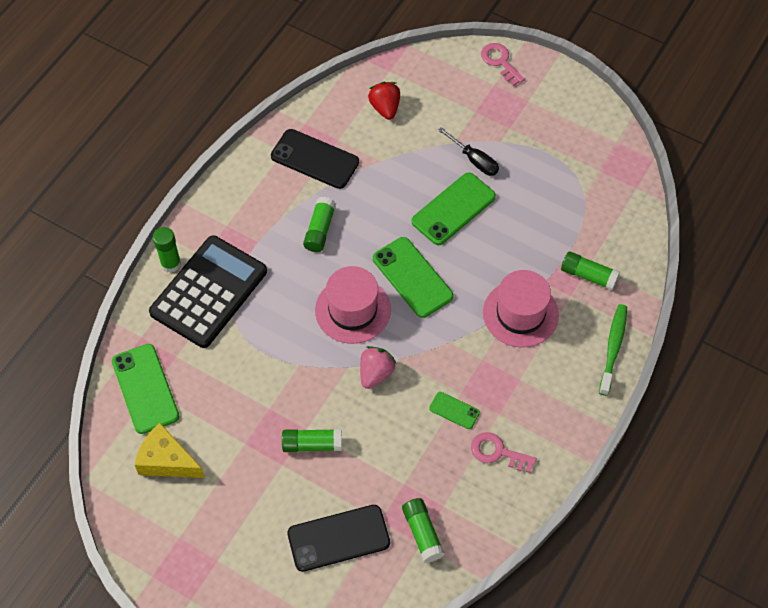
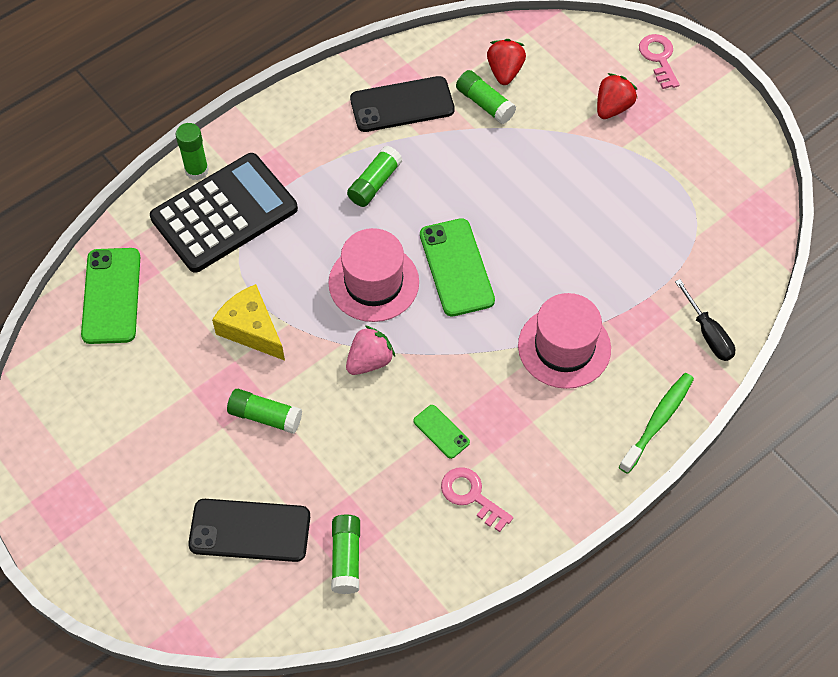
camera: 20 degrees right, 0 degrees up
yellow cheese [135,423,205,478] -> yellow cheese moved to [212,284,285,361]
black phone [271,129,359,189] -> black phone turned 60 degrees counterclockwise [350,76,455,132]
green phone [411,172,496,245] -> none
black screwdriver [438,127,499,176] -> black screwdriver moved to [675,279,735,361]
green glue stick [561,251,620,290] -> green glue stick moved to [456,70,516,124]
none -> red strawberry [597,73,637,119]

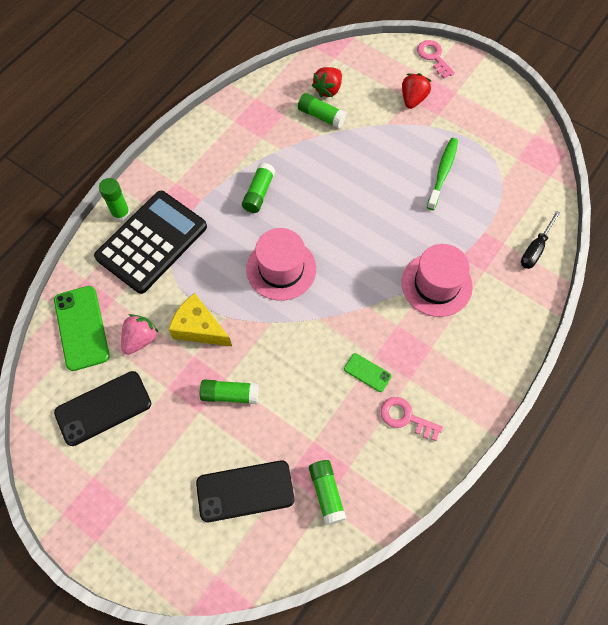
camera: 15 degrees left, 5 degrees up
pink strawberry [346,325,395,375] -> pink strawberry moved to [121,314,158,355]
black phone [350,76,455,132] -> black phone moved to [54,371,151,446]
green phone [420,218,495,316] -> none
red strawberry [487,39,526,85] -> red strawberry turned 135 degrees counterclockwise [312,67,342,97]
green toothbrush [619,373,694,474] -> green toothbrush moved to [427,138,458,210]
black screwdriver [675,279,735,361] -> black screwdriver turned 75 degrees clockwise [521,211,560,269]

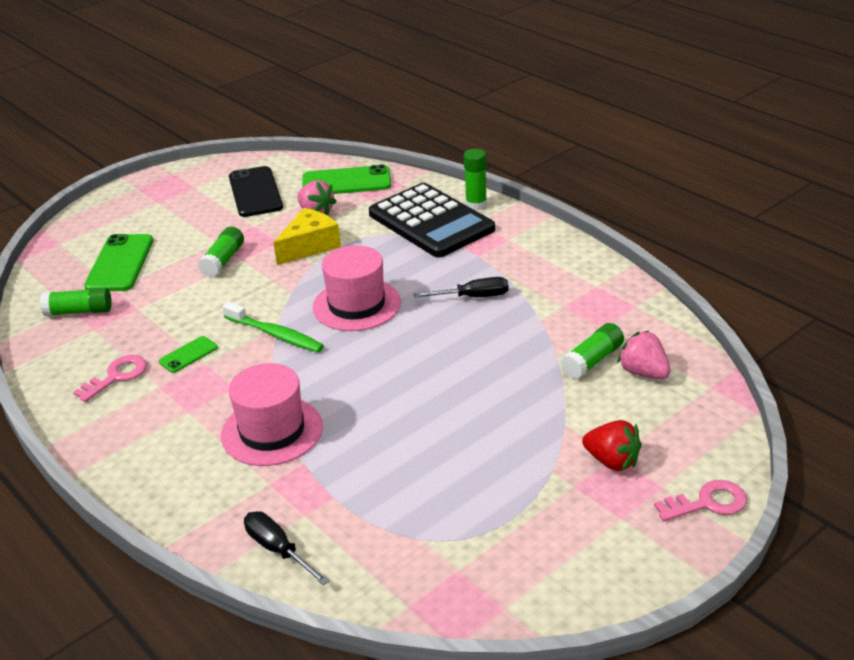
camera: 105 degrees right, 30 degrees down
black phone [196,460,294,522] -> green phone [84,234,153,291]
green glue stick [242,162,275,213] -> black screwdriver [414,277,509,298]
red strawberry [312,67,342,97] -> pink strawberry [617,330,671,379]
green toothbrush [427,138,458,210] -> green toothbrush moved to [222,302,324,352]

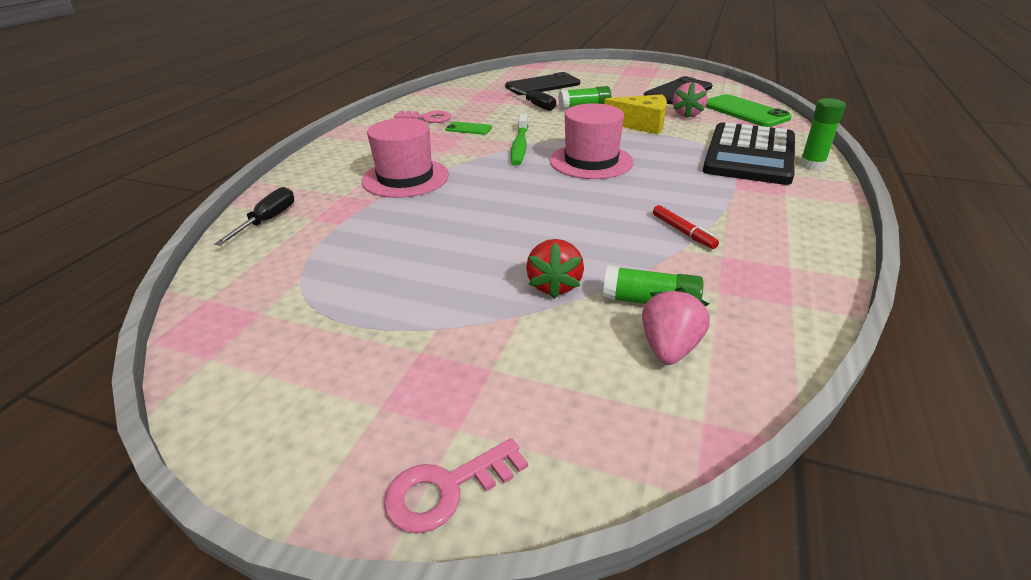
camera: 60 degrees right, 0 degrees up
green glue stick [40,288,112,316] -> none
green phone [84,234,153,291] -> black phone [505,72,580,95]
black screwdriver [414,277,509,298] -> black screwdriver moved to [509,87,556,111]
red strawberry [582,420,642,471] -> red strawberry moved to [526,239,584,299]
pink key [654,480,747,521] -> pink key turned 105 degrees clockwise [384,438,528,533]
none -> red marker [653,205,719,249]

